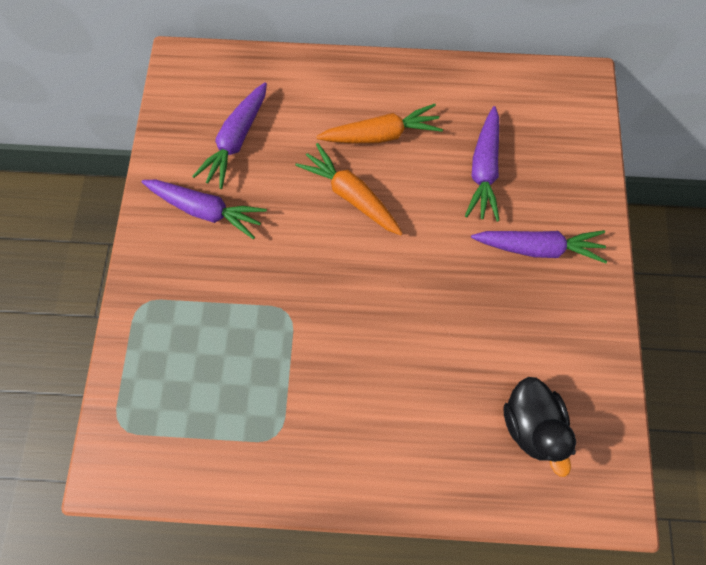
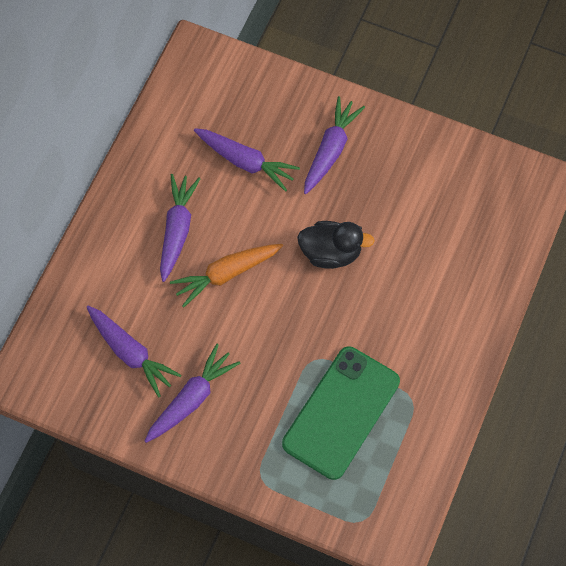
camera: 70 degrees left, 5 degrees down
orange carrot [316,104,443,143] -> purple carrot [160,174,201,282]
black duck [503,377,576,477] -> black duck moved to [297,221,375,269]
none -> green phone [282,346,400,480]

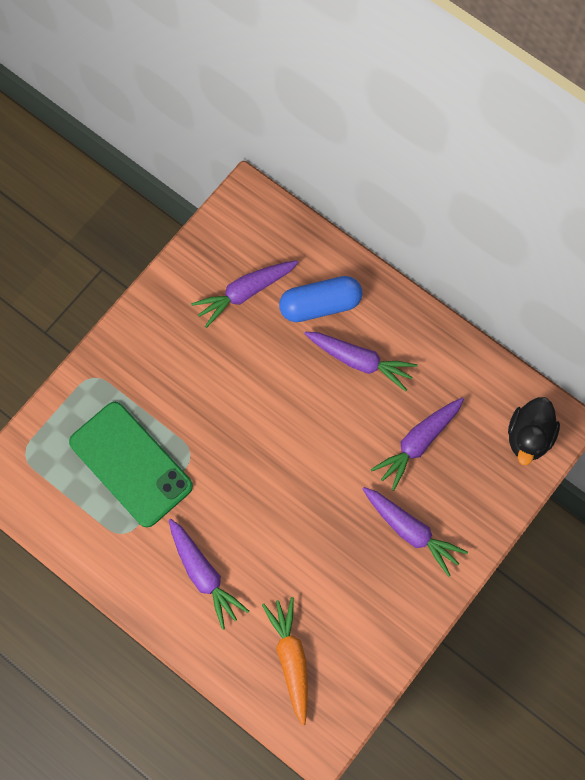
camera: 105 degrees right, 5 degrees up
purple carrot [145,344,240,443] -> purple carrot moved to [169,519,249,630]
orange carrot [170,244,283,307] -> orange carrot moved to [262,597,308,726]
black duck [297,221,375,269] -> black duck moved to [508,397,560,465]
none -> blue capsule [279,276,363,322]

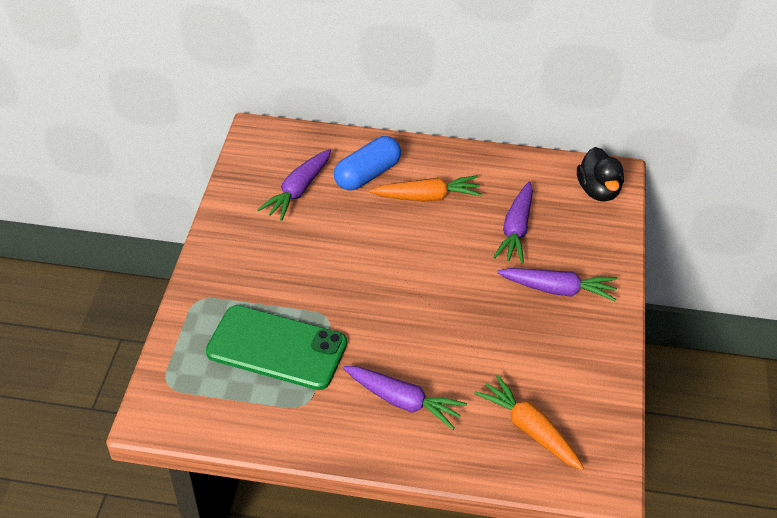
camera: 30 degrees left, 25 degrees down
purple carrot [304,332,417,391] -> orange carrot [369,175,482,201]

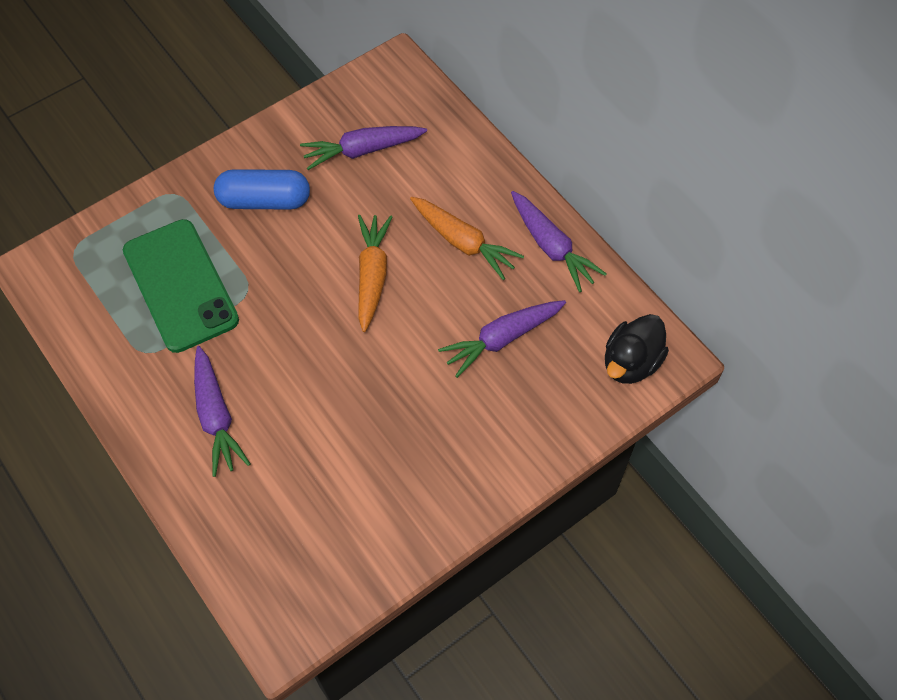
camera: 45 degrees right, 15 degrees up
blue capsule [334,136,401,190] -> blue capsule moved to [214,169,310,210]
orange carrot [474,375,584,470] -> orange carrot moved to [358,215,392,332]
purple carrot [497,268,617,301] -> purple carrot moved to [511,191,607,292]

